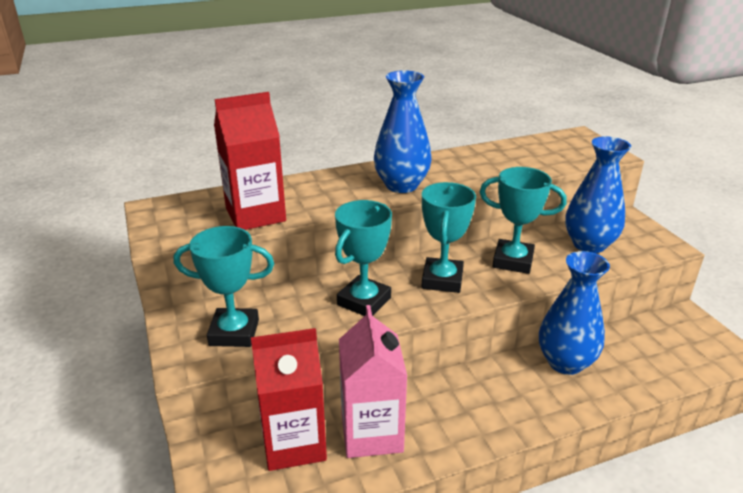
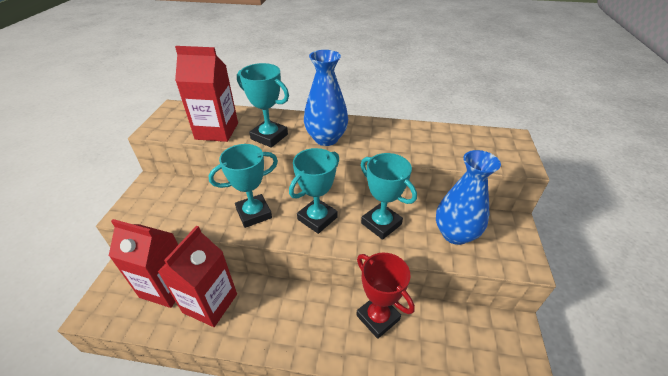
camera: 30 degrees right, 10 degrees up
turquoise trophy [174,226,274,347] -> turquoise trophy moved to [237,63,289,148]
pink carton [339,305,407,458] -> red carton [158,225,237,327]
blue vase [539,251,610,375] -> red trophy [356,252,415,339]

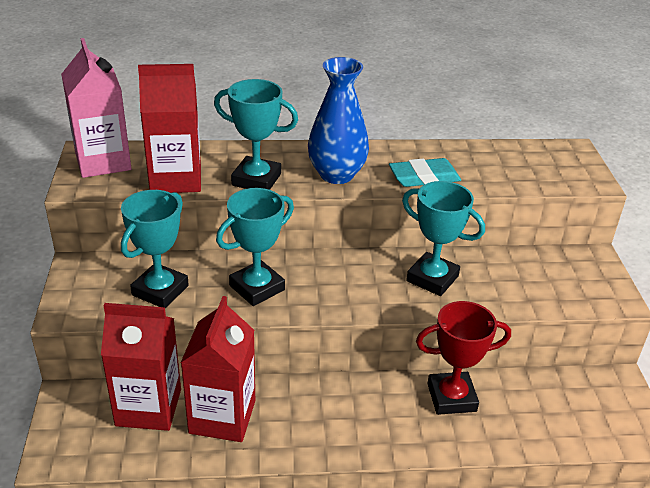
camera: 15 degrees left, 5 degrees down
turquoise trophy [289,148,339,234] -> turquoise trophy moved to [121,190,189,308]
red trophy [356,252,415,339] -> red trophy turned 45 degrees counterclockwise [416,301,511,415]
blue vase [436,150,501,245] -> none
none -> pink carton [61,38,131,178]
none -> turquoise eraser [389,158,461,187]

